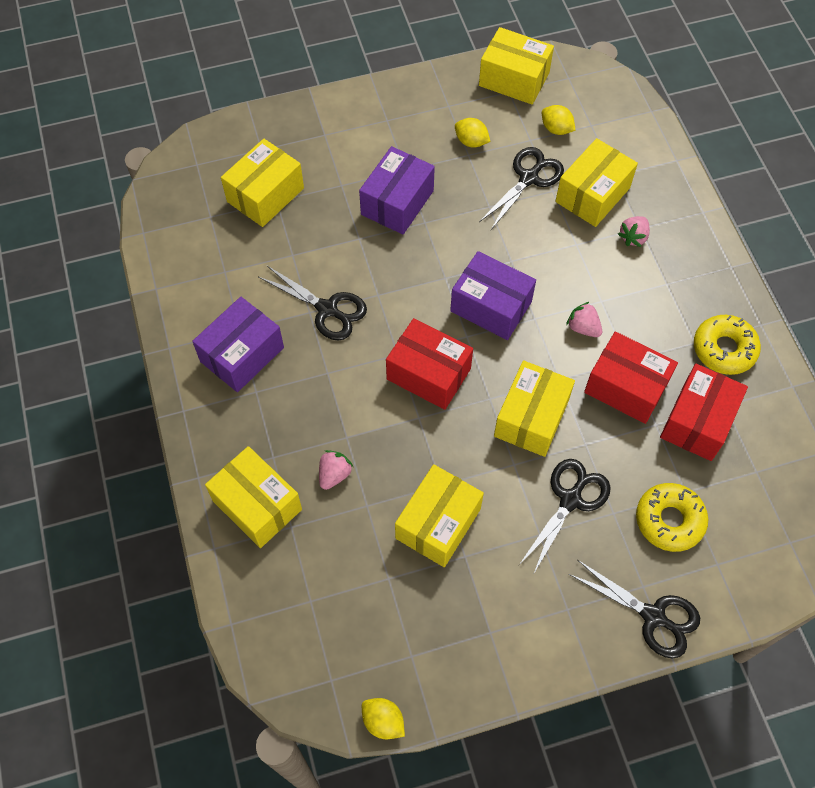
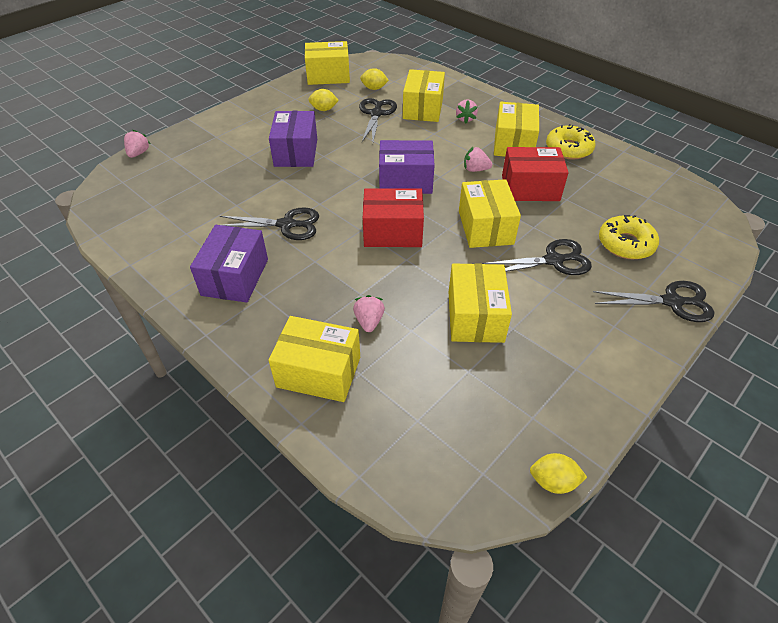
camera: 30 degrees left, 15 degrees down
yellow box [221,139,304,227] -> yellow box moved to [494,102,539,157]
black scissors [519,459,611,575] -> black scissors turned 75 degrees clockwise [482,239,592,275]
red box [660,364,748,461] -> none
none -> pink strawberry [124,130,150,158]

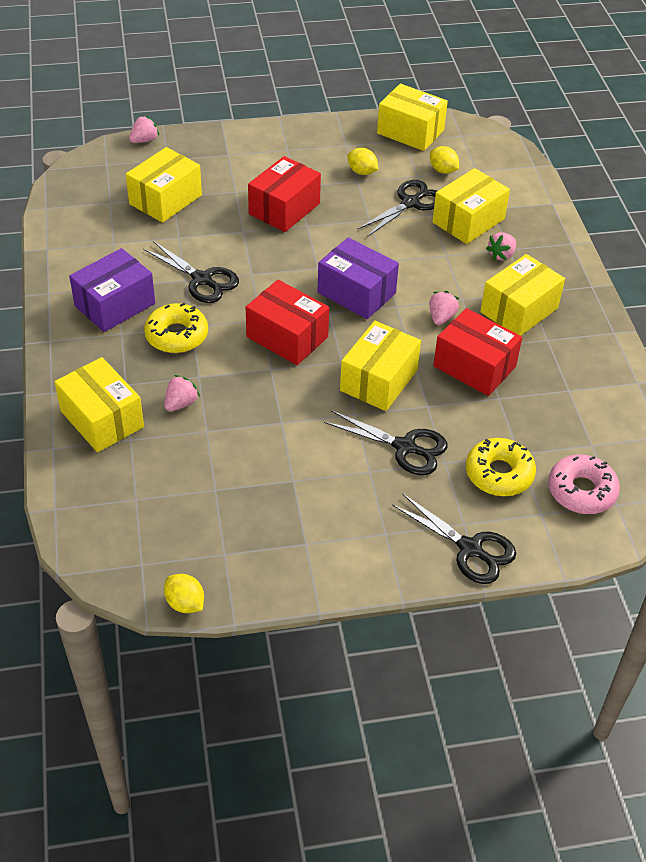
camera: 35 degrees right, 0 degrees up
purple box [269,111,317,167] -> red box [248,156,321,232]
yellow box [449,264,512,343] -> yellow box moved to [126,147,202,223]
pink strawberry [464,147,492,172] -> pink strawberry turned 60 degrees clockwise [429,291,459,325]
yellow donut [546,124,596,160] -> yellow donut moved to [144,303,208,353]
none -> pink donut [548,455,620,514]

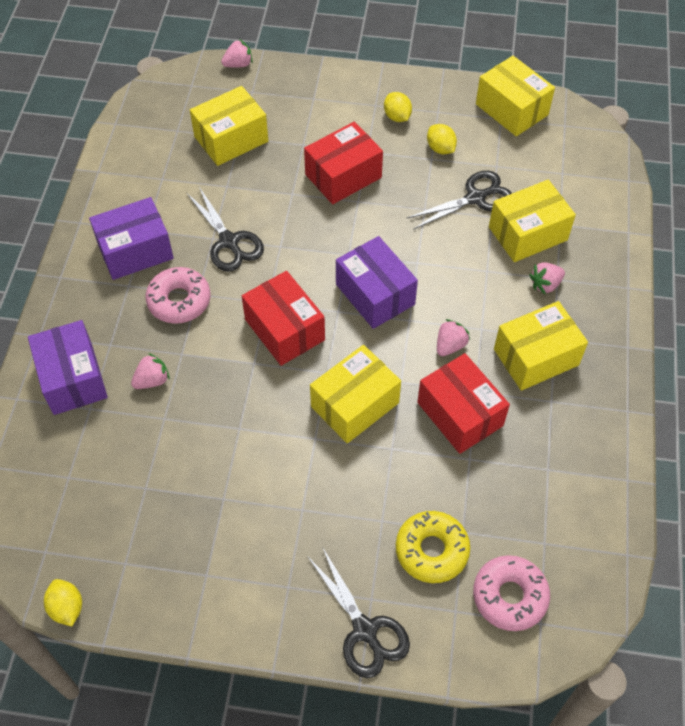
camera: 20 degrees right, 10 degrees up
yellow box [55,357,144,452] -> purple box [28,320,108,415]
yellow donut [144,303,208,353] -> pink donut [146,267,211,324]
black scissors [324,410,448,475] -> none
yellow lemon [430,146,459,174] -> yellow lemon moved to [384,92,412,122]

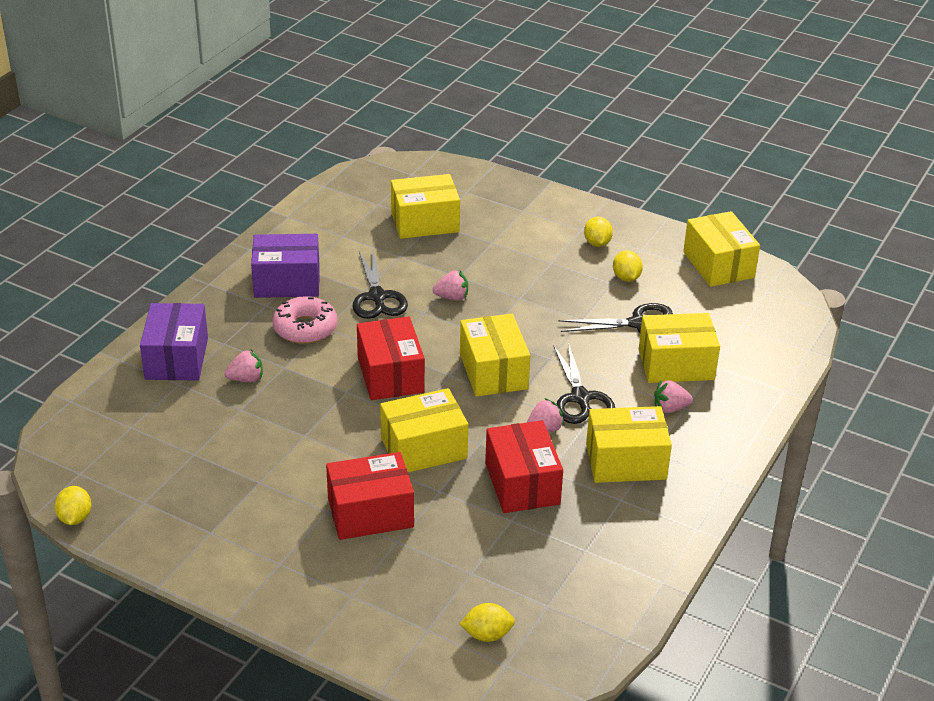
camera: 20 degrees right, 20 degrees down
pink strawberry [221,39,253,68] -> pink strawberry moved to [433,270,468,301]
red box [304,122,383,204] -> red box moved to [326,452,414,540]
black scissors [308,547,410,678] -> black scissors moved to [553,342,615,424]
purple box [336,236,418,329] -> yellow box [460,313,530,397]
yellow donut [396,511,470,583] -> none
pink donut [473,555,550,631] -> yellow lemon [460,603,515,642]

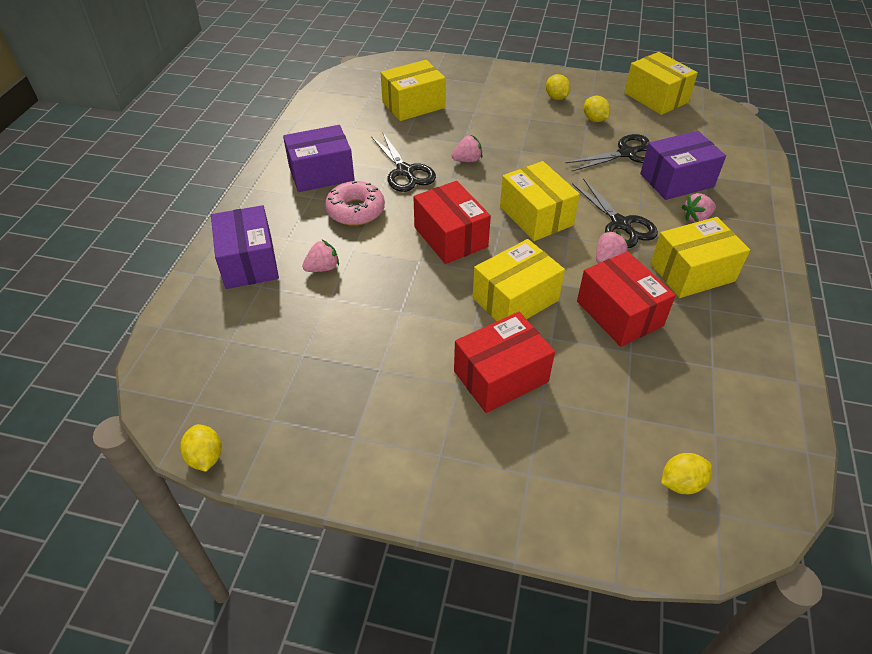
camera: 15 degrees left, 10 degrees up
yellow box [639,313,720,383] -> purple box [640,131,726,200]

